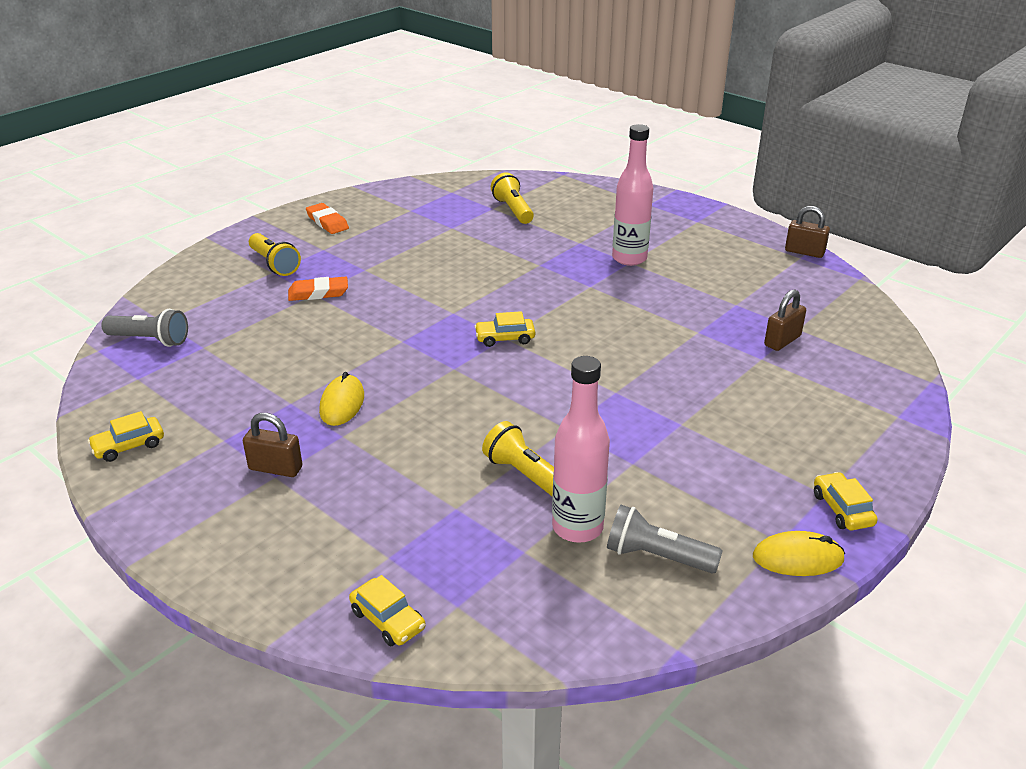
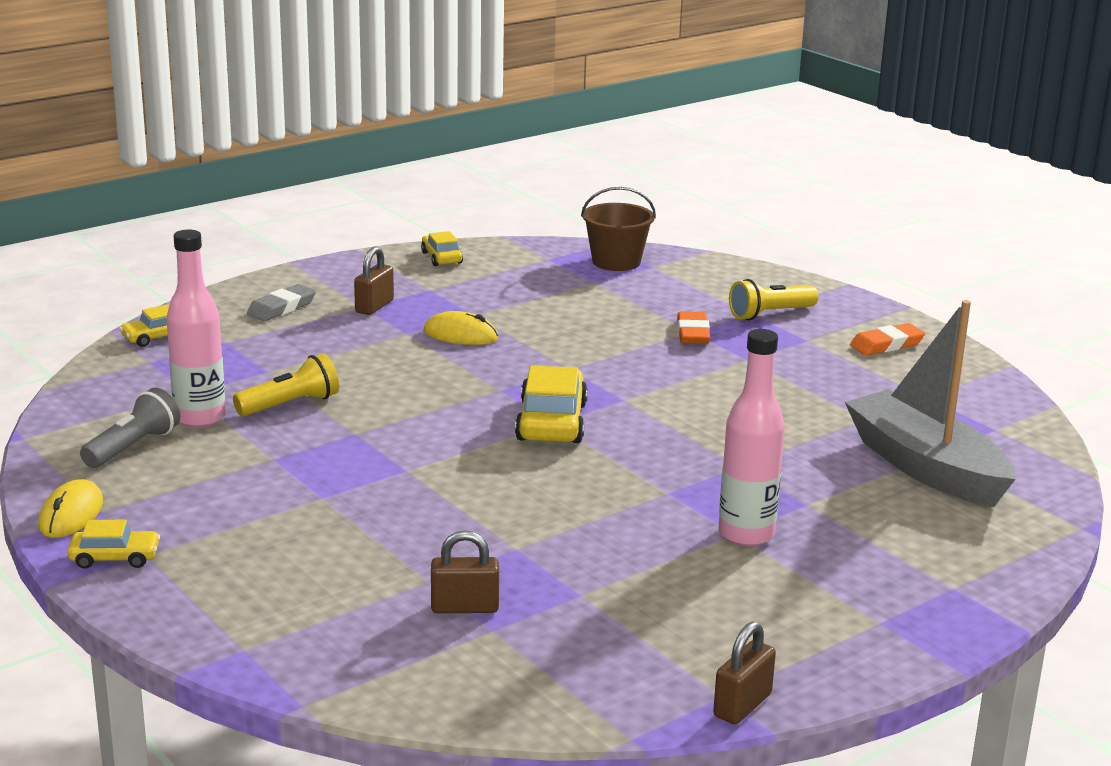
camera: 100 degrees right, 10 degrees down
grey flashlight [101,309,188,347] -> brown bucket [581,187,656,271]
yellow car [474,311,535,347] -> yellow car [515,365,588,443], size x1.77
yellow flashlight [491,172,534,224] -> grey boat [845,300,1016,507]
brown padlock [764,289,806,351] -> brown padlock turned 60 degrees counterclockwise [431,530,499,613]
none -> grey eraser [247,284,316,321]

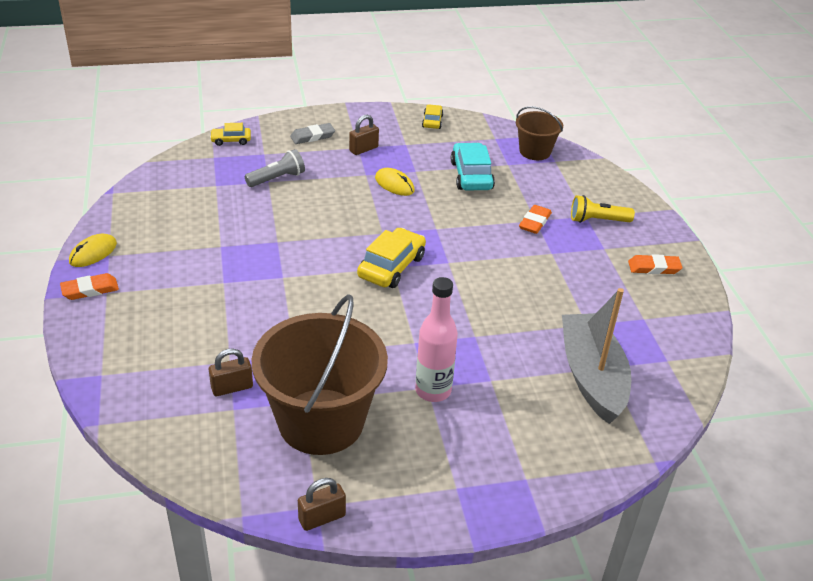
camera: 25 degrees right, 15 degrees up
yellow car [67,520,160,569] -> orange eraser [60,273,119,300]
grey flashlight [80,388,180,468] -> grey flashlight moved to [245,149,305,187]
pink bottle [166,229,226,428] -> none
yellow flashlight [233,353,339,416] -> none
brown padlock [431,530,499,613] -> brown padlock turned 45 degrees counterclockwise [209,348,253,396]
none -> brown bucket [251,294,388,455]
none -> turquoise car [451,143,495,191]

